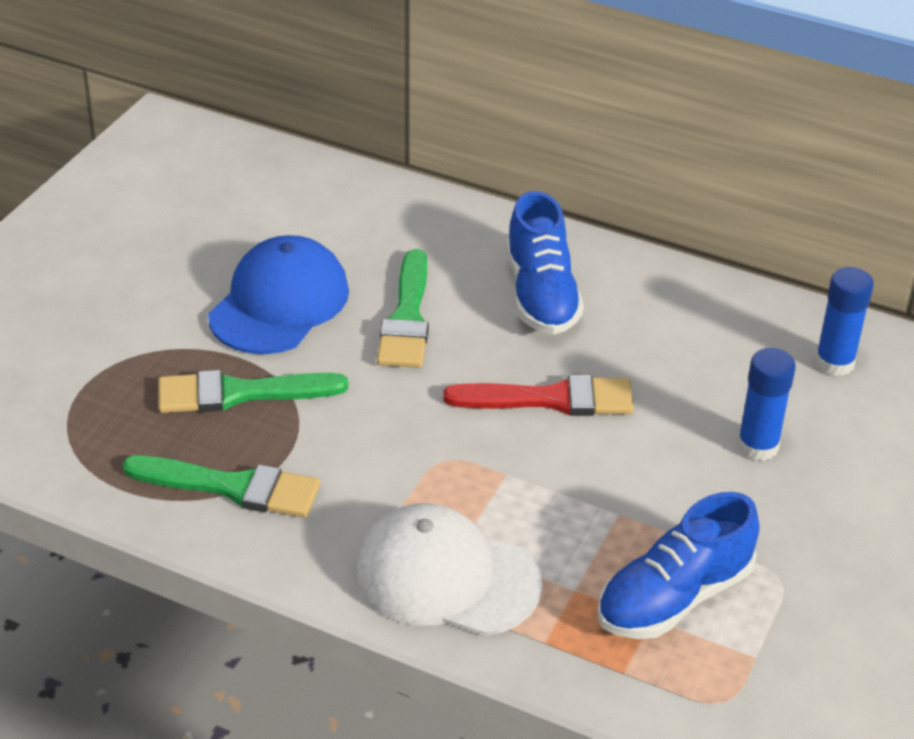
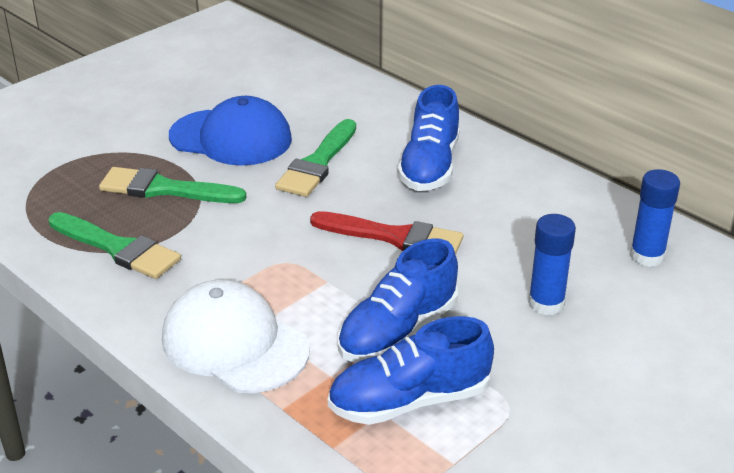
camera: 20 degrees right, 5 degrees down
blue cap [208,235,349,354] -> blue cap turned 60 degrees clockwise [169,96,292,166]
none -> blue shoe [338,238,459,363]

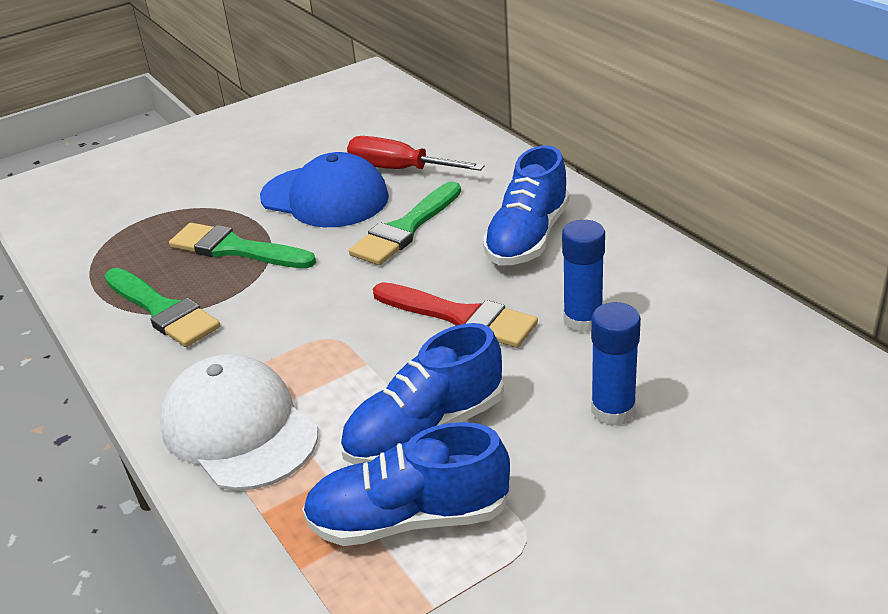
camera: 15 degrees right, 0 degrees up
blue glue stick [630,169,680,267] -> blue glue stick moved to [562,220,605,332]
none -> red screwdriver [347,136,485,171]

